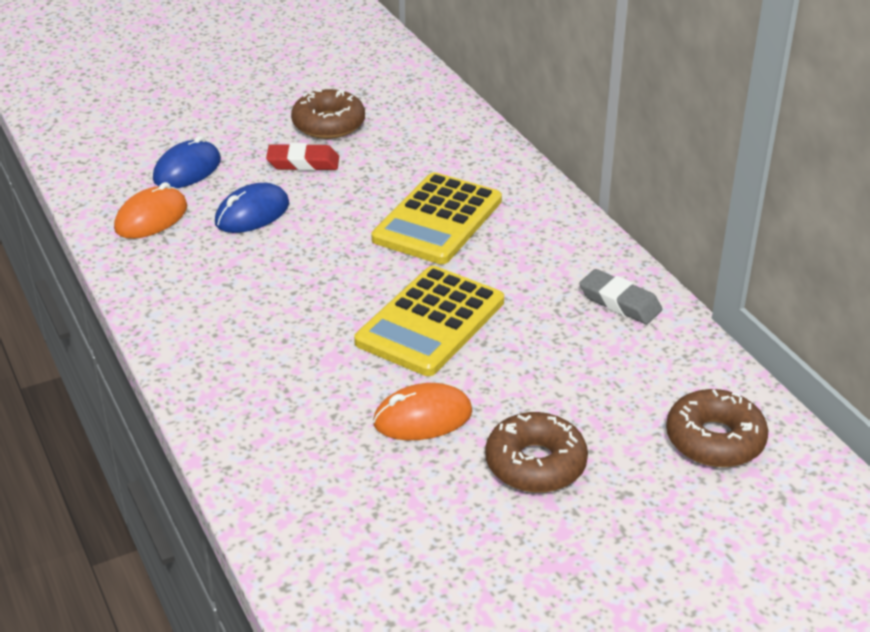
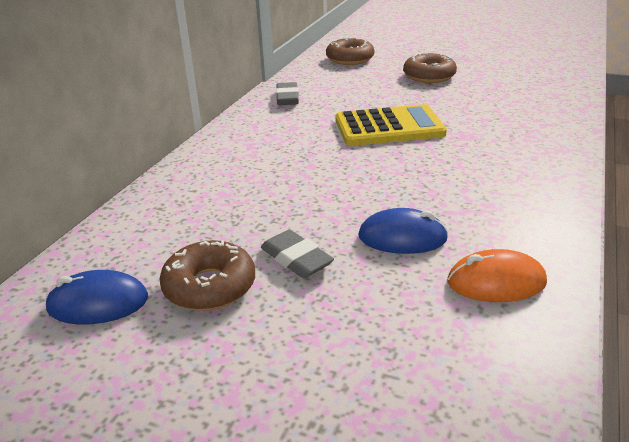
camera: 130 degrees left, 5 degrees down
blue mouse [153,136,221,188] -> blue mouse moved to [45,270,148,325]
red eraser [266,143,339,171] -> grey eraser [261,230,334,278]
yellow calculator [371,172,502,264] -> none
orange mouse [373,383,472,440] -> none

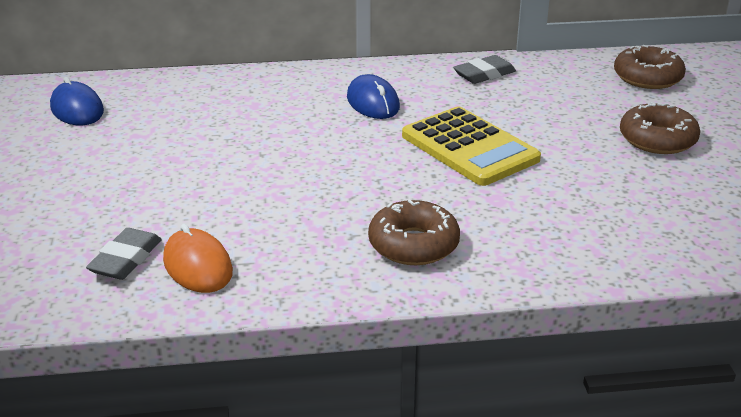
camera: 60 degrees right, 0 degrees up
brown donut [159,240,255,311] -> brown donut moved to [368,200,460,265]
grey eraser [261,230,334,278] -> grey eraser moved to [86,228,162,280]
blue mouse [358,208,448,254] -> blue mouse moved to [347,74,400,119]

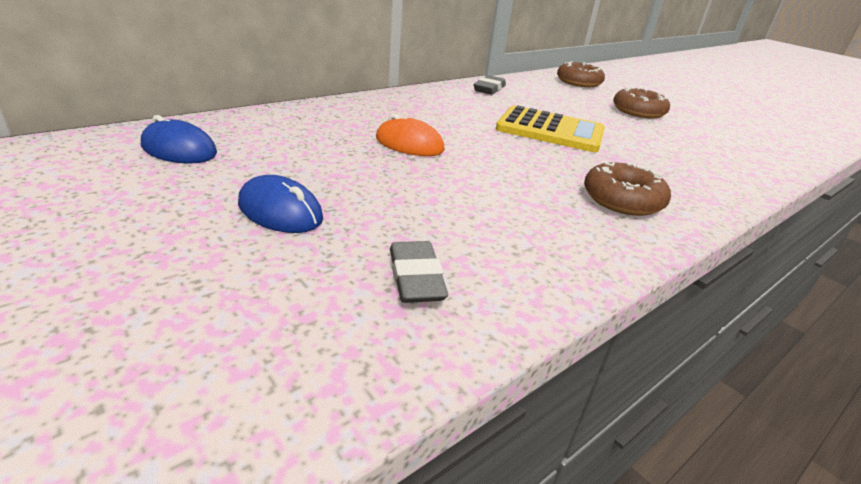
camera: 35 degrees left, 0 degrees up
orange mouse [163,224,233,293] -> orange mouse moved to [376,114,445,156]
blue mouse [347,74,400,119] -> blue mouse moved to [238,175,323,233]

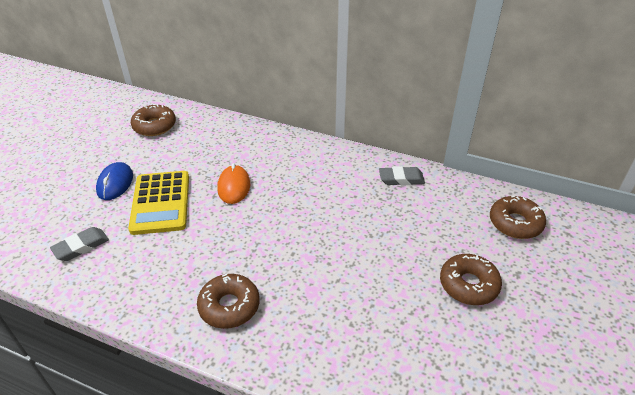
camera: 65 degrees right, 10 degrees up
blue mouse [141,115,217,163] -> brown donut [131,104,176,136]
yellow calculator [496,105,605,152] -> yellow calculator moved to [128,171,189,235]

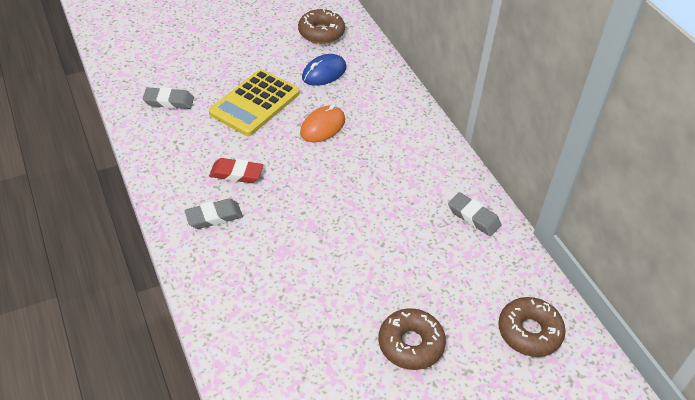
camera: 40 degrees right, 5 degrees up
blue mouse [96,162,133,200] -> blue mouse moved to [302,54,347,86]
brown donut [197,274,260,329] -> grey eraser [184,199,243,229]
none -> red eraser [209,158,263,183]

